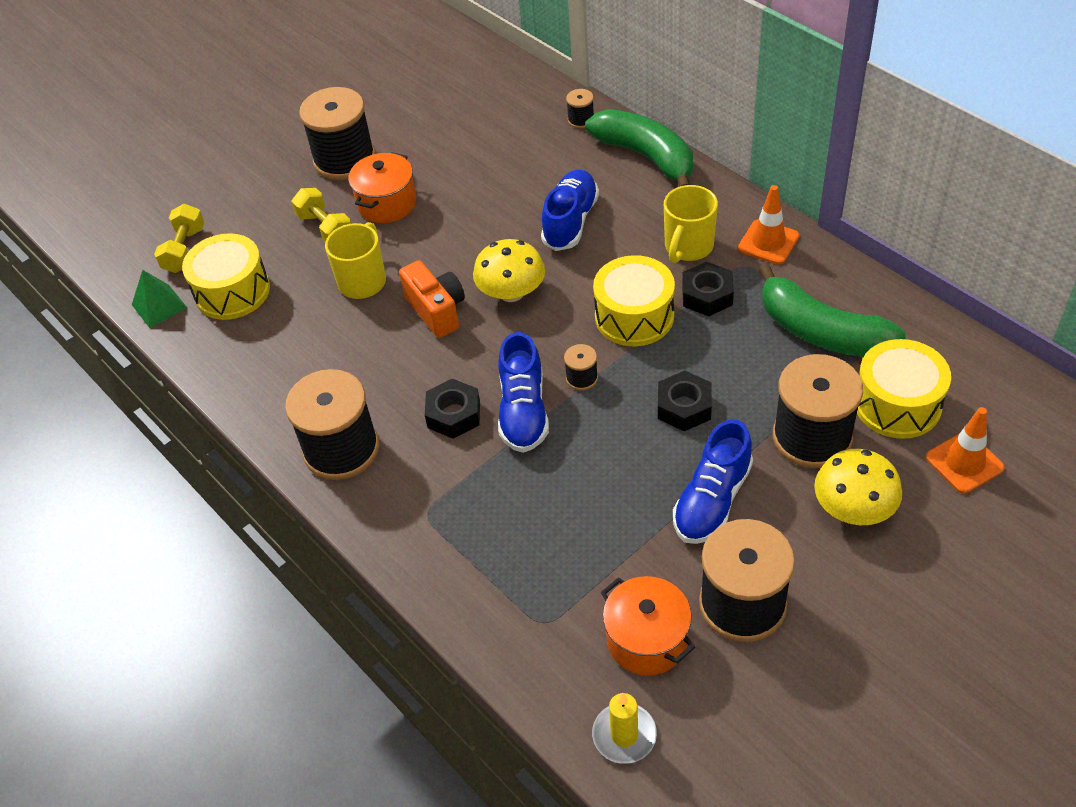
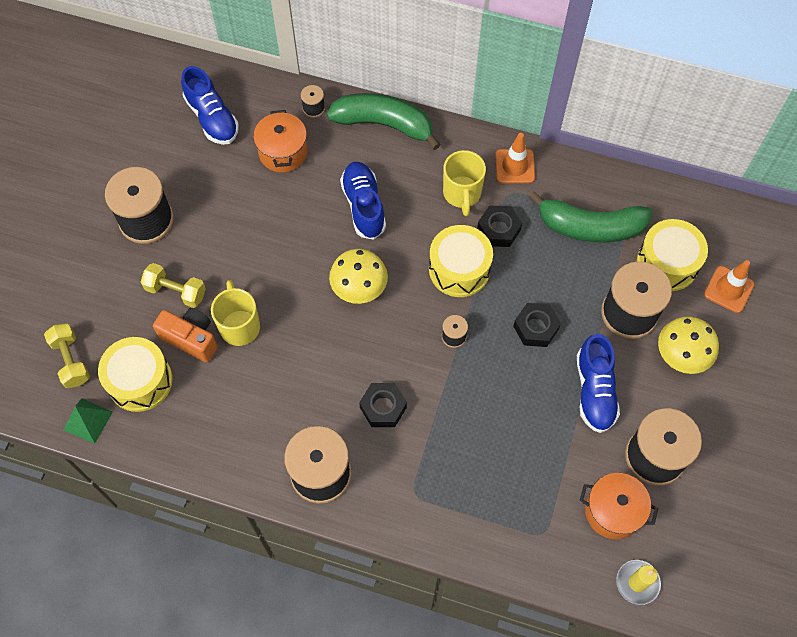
camera: 35 degrees left, 15 degrees up
orange pot [348,152,416,223] -> orange pot moved to [253,110,308,173]
orange camera [399,260,465,338] -> orange camera moved to [153,308,218,362]
blue shoe [498,332,549,453] -> blue shoe moved to [181,66,239,145]

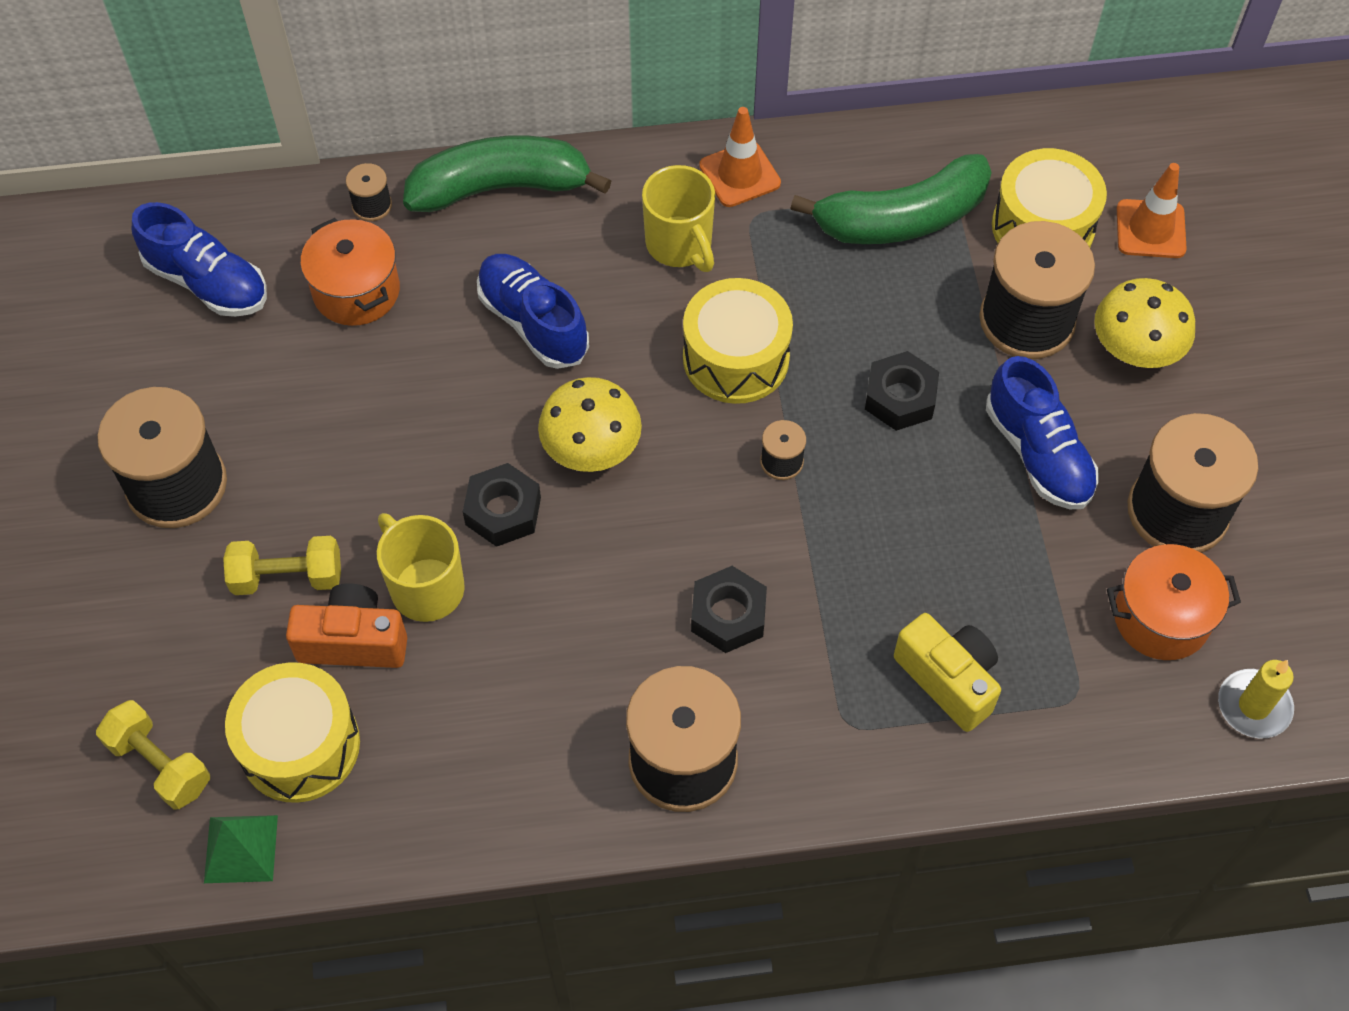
camera: 25 degrees left, 5 degrees down
black nut [477,205,522,247] -> black nut moved to [463,463,541,547]
none -> yellow camera [894,613,1001,732]

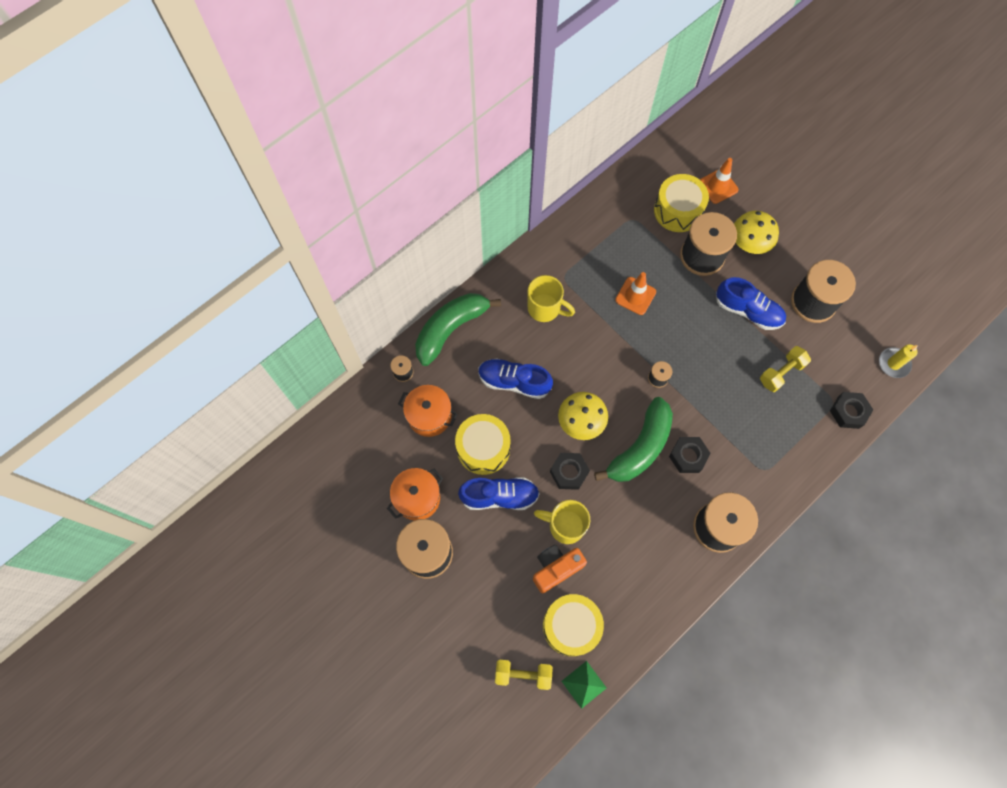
camera: 35 degrees left, 10 degrees up
blue shoe [132,202,267,317] -> blue shoe moved to [458,477,540,510]
yellow dumbbell [223,536,341,595] -> yellow dumbbell moved to [760,346,811,392]
yellow drum [683,278,793,404] -> yellow drum moved to [455,414,511,475]
orange traffic cone [699,107,781,207] -> orange traffic cone moved to [615,272,656,315]
green banana [790,154,992,244] -> green banana moved to [594,397,673,482]
black nut [865,351,939,431] -> black nut moved to [830,392,873,429]
yellow camera [894,613,1001,732] -> none
orange pot [1107,544,1241,660] -> orange pot moved to [387,468,443,521]

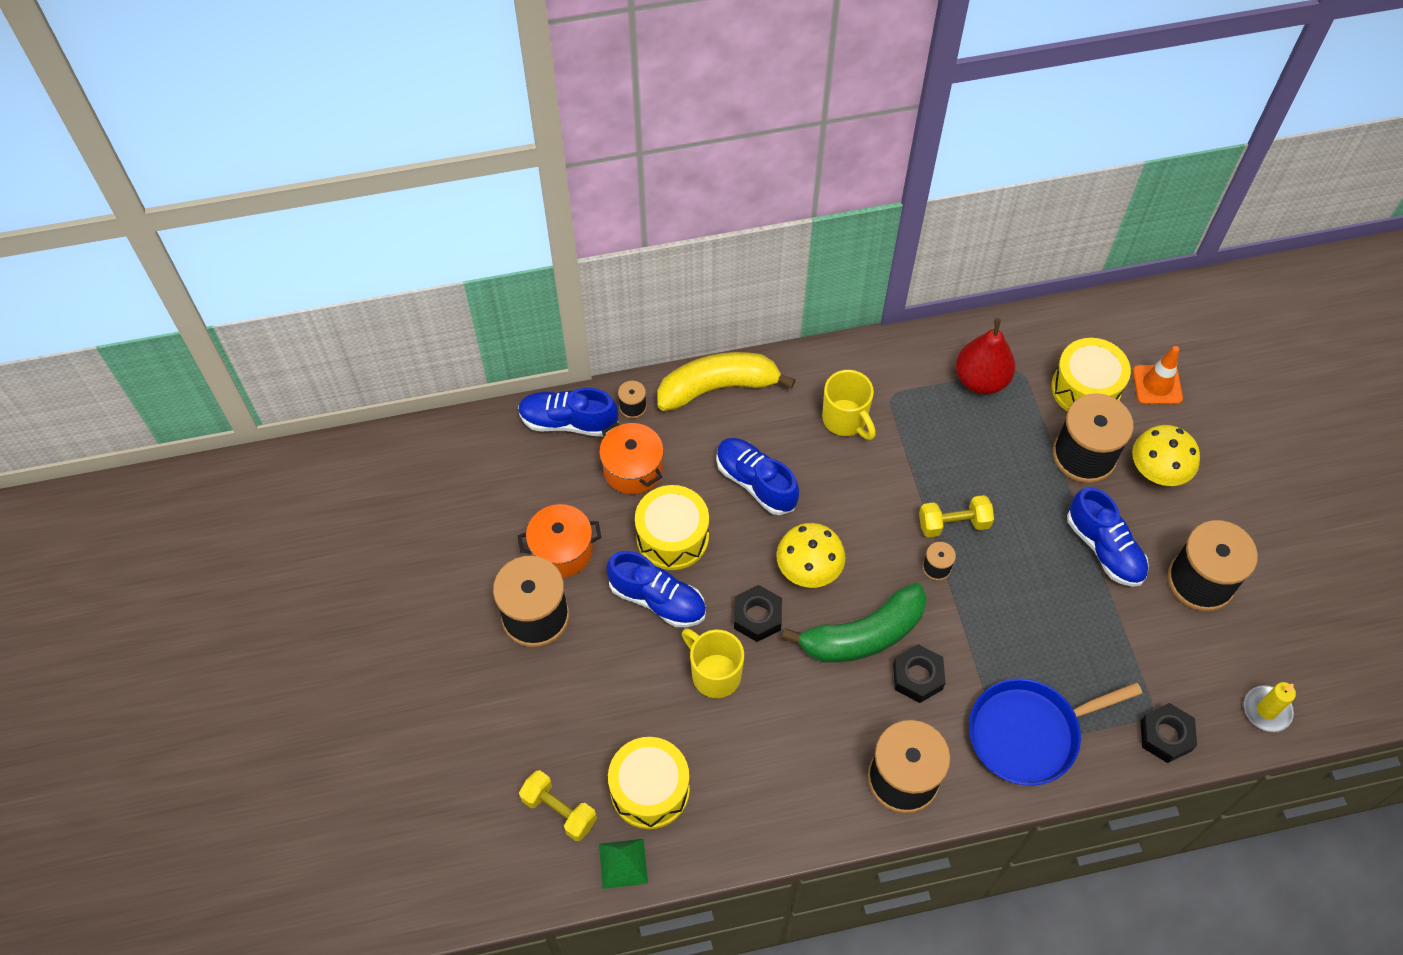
camera: 30 degrees right, 10 degrees down
green banana [415,293,501,366] -> yellow banana [657,352,796,411]
orange camera [533,545,587,593] -> none
orange traffic cone [615,272,656,315] -> none
yellow dumbbell [760,346,811,392] -> yellow dumbbell moved to [919,495,994,538]
none -> blue shoe [518,388,618,437]
none -> red pear [956,318,1015,394]
none -> blue pan [969,678,1143,786]

